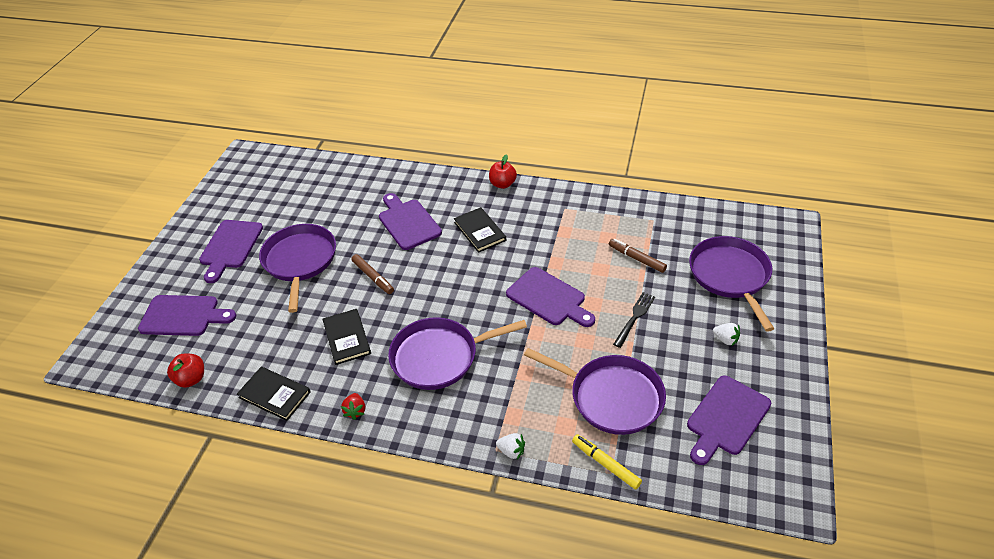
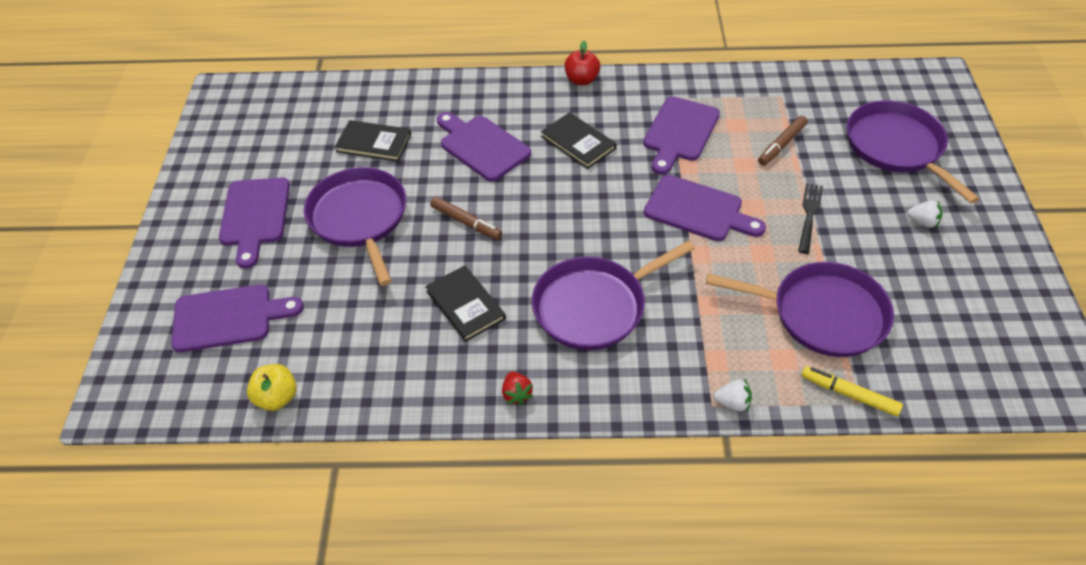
camera: 15 degrees left, 5 degrees up
red apple [167,354,204,388] -> yellow apple [247,364,297,411]
black book [237,367,311,421] -> black book moved to [335,120,411,162]
brown marker [609,239,667,273] -> brown marker turned 75 degrees counterclockwise [758,116,808,166]
purple cutting board [687,376,771,465] -> purple cutting board moved to [643,96,720,175]

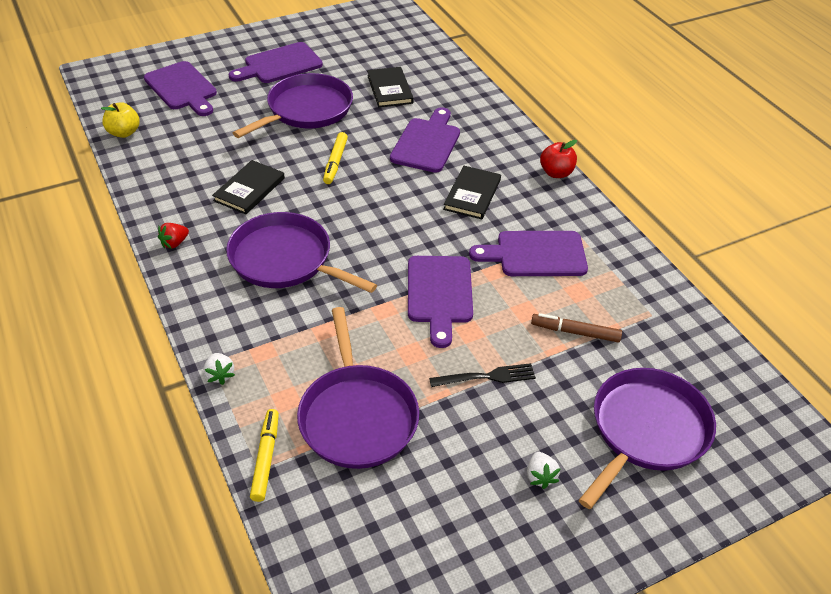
camera: 60 degrees right, 5 degrees down
brown marker [430,196,502,240] -> yellow marker [323,132,348,184]

